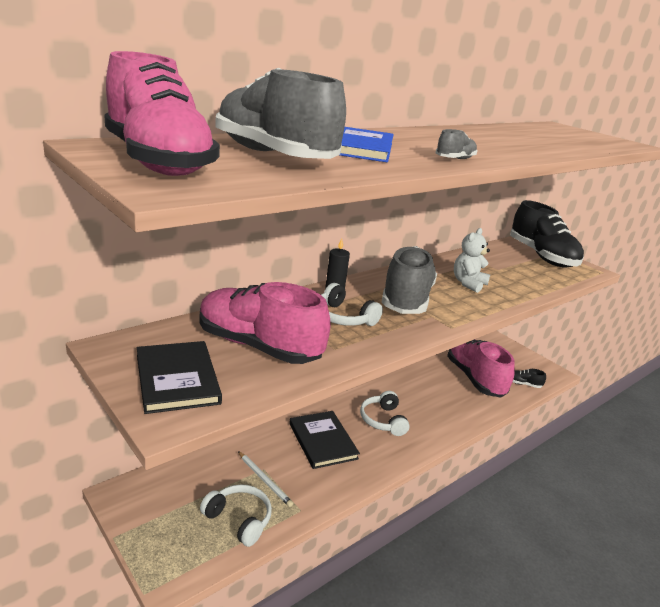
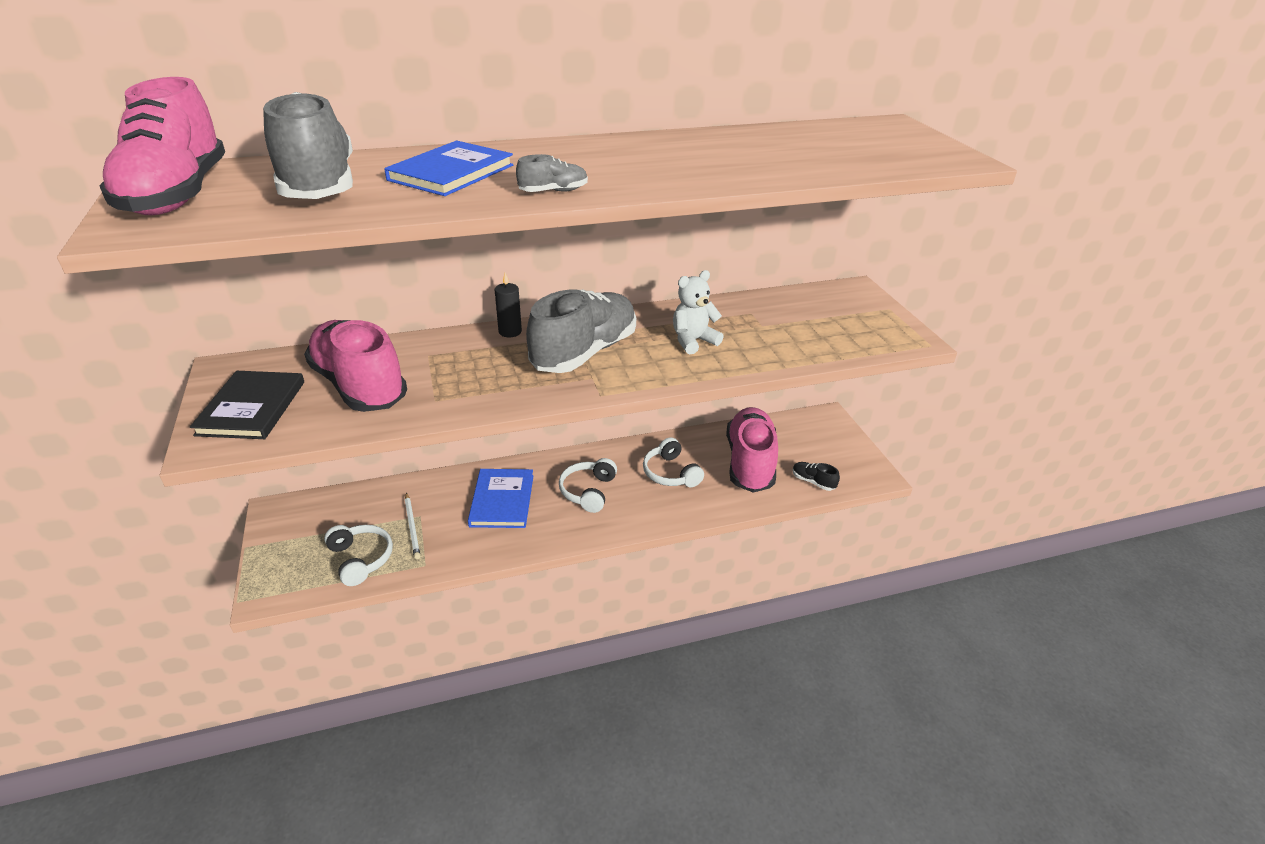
camera: 25 degrees right, 10 degrees up
black book [289,411,360,469] -> blue book [468,469,533,528]
white headphones [321,283,383,326] -> white headphones moved to [643,437,704,487]
black shoe [510,200,584,268] -> none

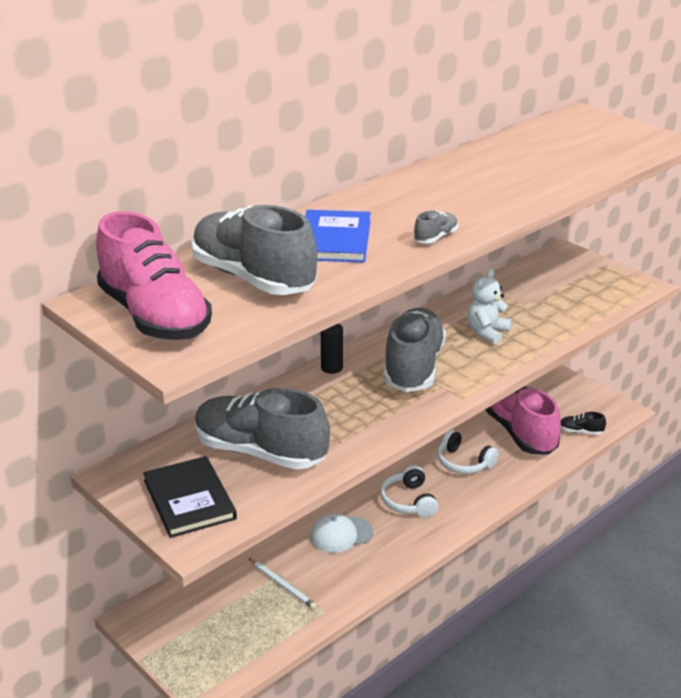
camera: 25 degrees left, 5 degrees down
pink shoe [304,320,407,412] -> grey shoe [195,388,330,470]
white headphones [324,525,393,586] -> none
blue book [468,469,533,528] -> white cap [310,513,373,553]

